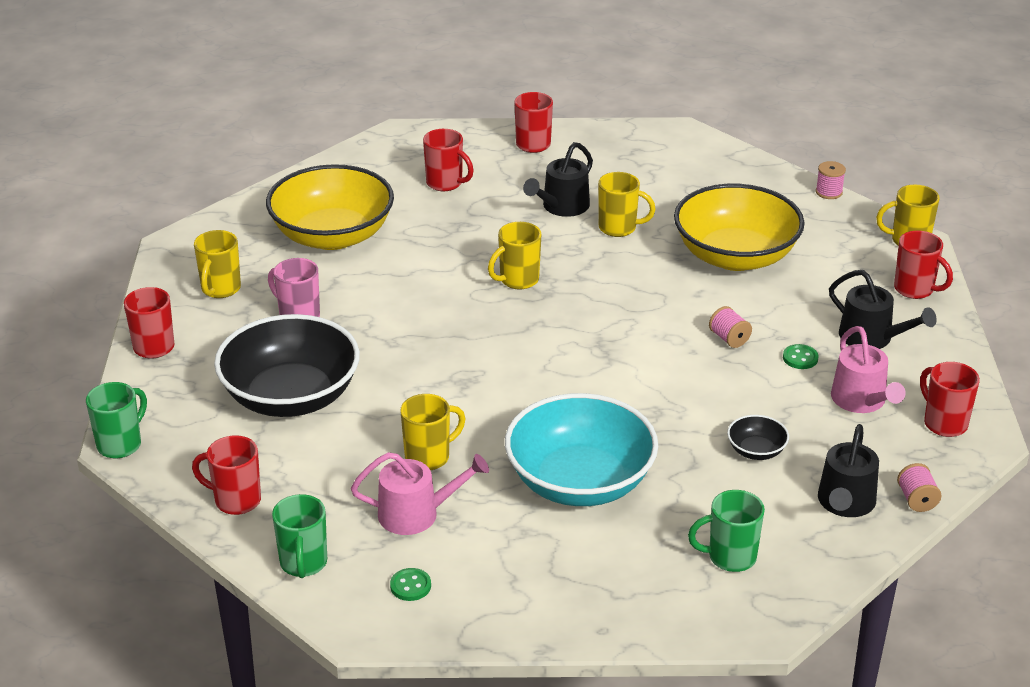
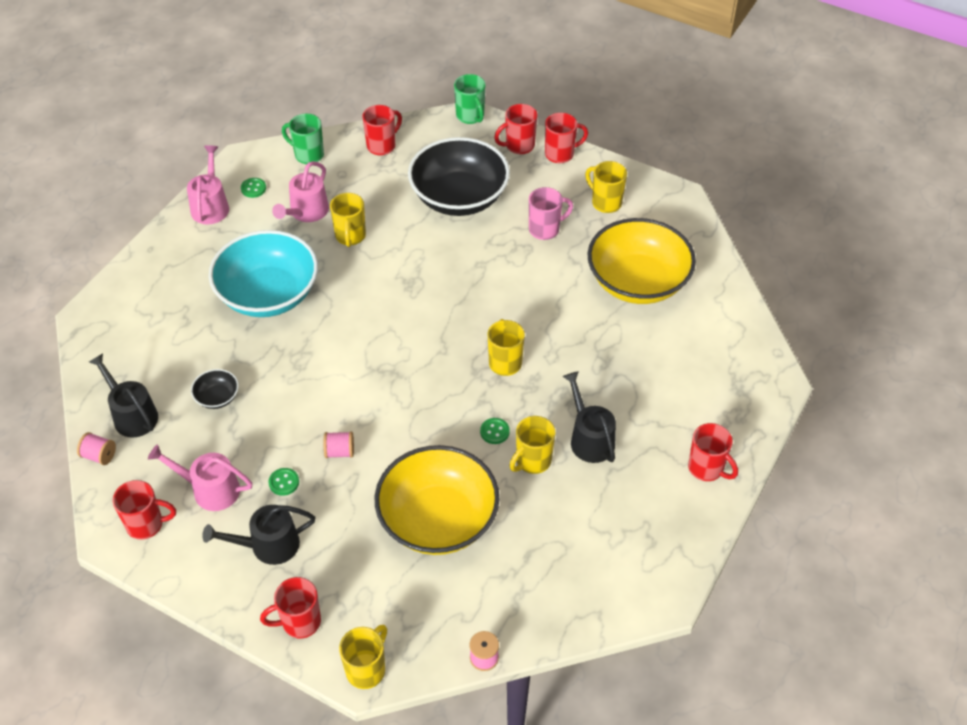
camera: 120 degrees right, 15 degrees up
red mug [423,129,474,191] -> red mug moved to [494,104,537,154]
green mug [688,490,765,572] -> none
none -> pink watering can [187,145,229,224]
none -> green button [480,418,510,444]

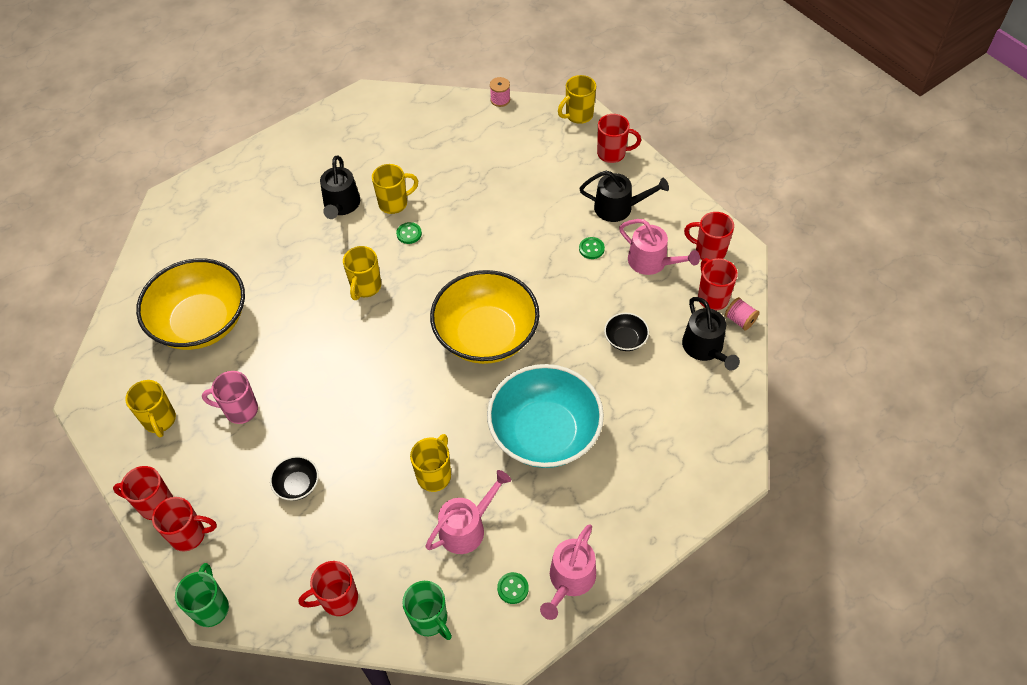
camera: 155 degrees left, 5 degrees up
pink spool [324,431,354,458] -> none
yellow bowl [375,445,500,555] -> yellow bowl moved to [430,270,539,364]
black bowl [408,137,510,216] -> black bowl [270,456,319,501], size x0.41
red mug [688,423,738,481] -> red mug moved to [698,258,738,310]

